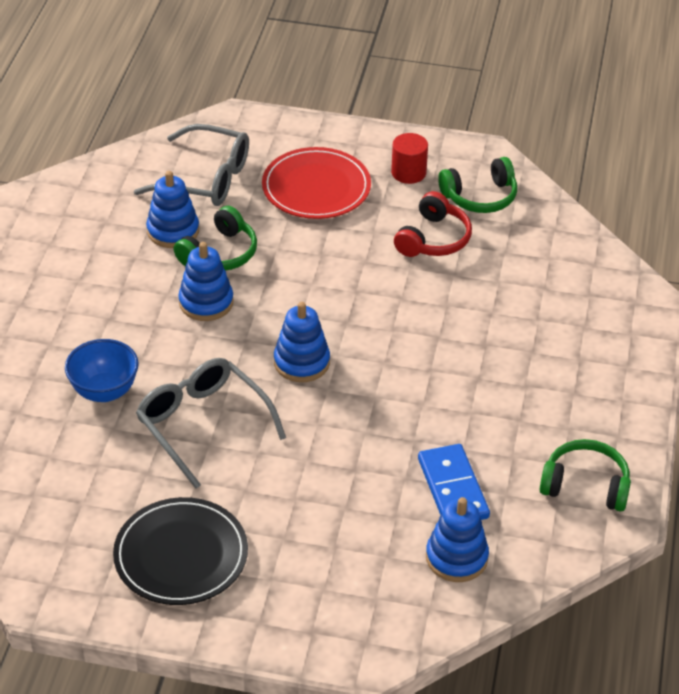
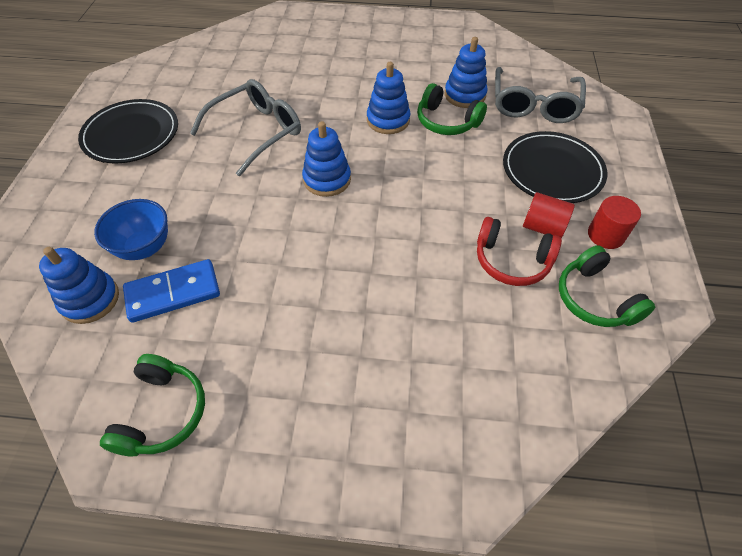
camera: 85 degrees right, 10 degrees up
blue bowl [65,339,139,402] -> blue bowl moved to [94,199,168,260]
red plate [262,147,371,219] -> black plate [503,131,607,203]
none -> red cylinder [523,192,575,238]

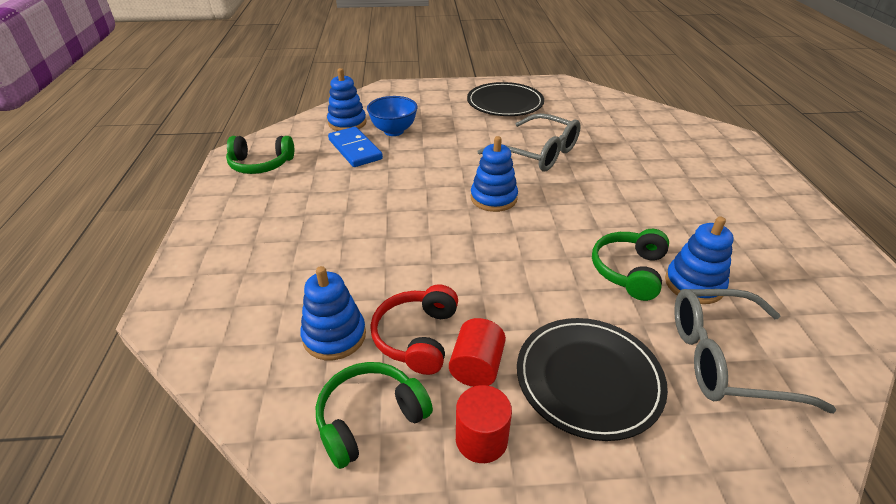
camera: 80 degrees right, 15 degrees down
blue stacking toy [367,62,410,134] -> blue stacking toy moved to [300,266,366,360]

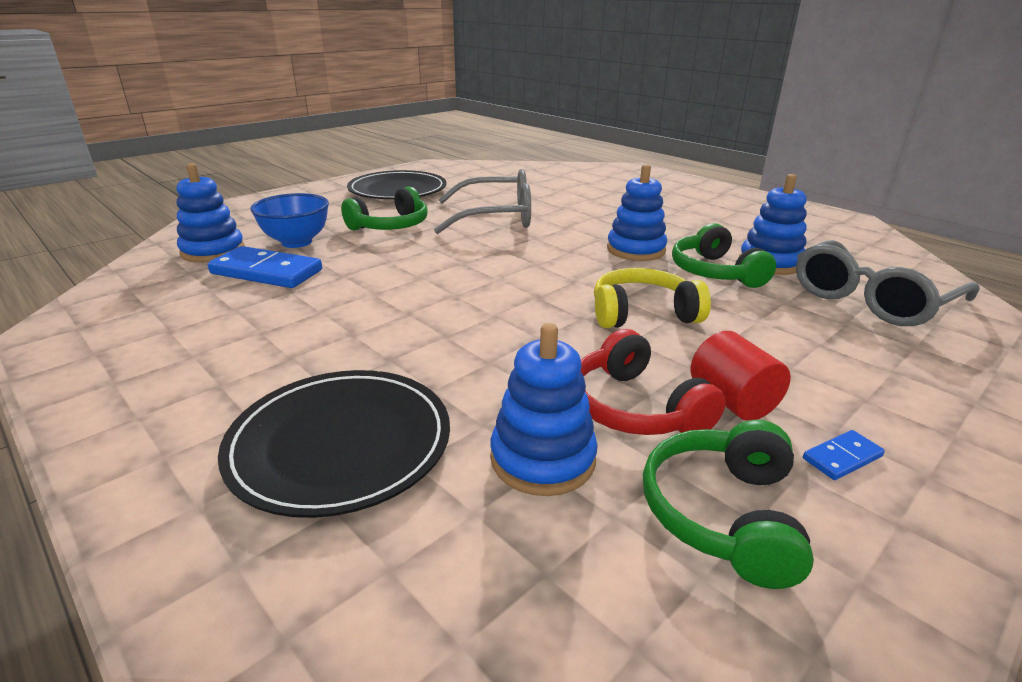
camera: 40 degrees left, 10 degrees down
green headphones [226,136,294,174] -> green headphones moved to [341,186,428,231]
red cylinder [456,385,512,463] -> blue domino [803,430,885,480]
blue stacking toy [471,136,518,212] -> blue stacking toy moved to [607,164,667,261]
black plate [517,318,668,441] -> black plate moved to [218,370,450,518]
none -> yellow headphones [594,268,711,328]

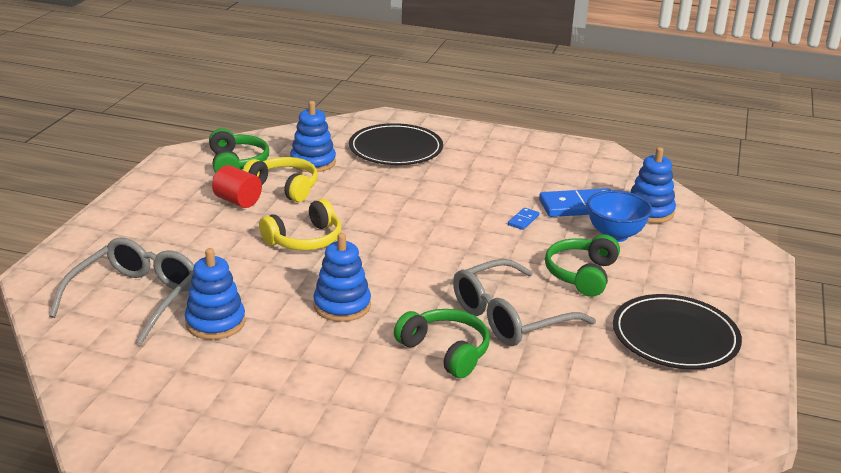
camera: 150 degrees right, 0 degrees up
red headphones [580,329,726,435] -> yellow headphones [243,157,318,202]
green headphones [672,223,776,288] -> green headphones moved to [394,309,490,378]
blue domino [803,430,885,480] -> blue domino moved to [508,208,539,230]

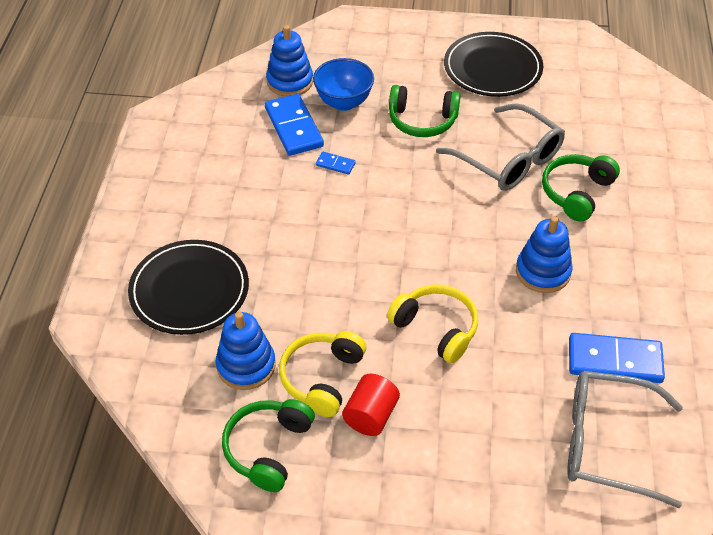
camera: 100 degrees left, 20 degrees up
blue stacking toy [185,248,246,340] -> blue domino [569,333,665,383]
green headphones [209,128,269,173] -> green headphones turned 45 degrees counterclockwise [222,399,315,492]

